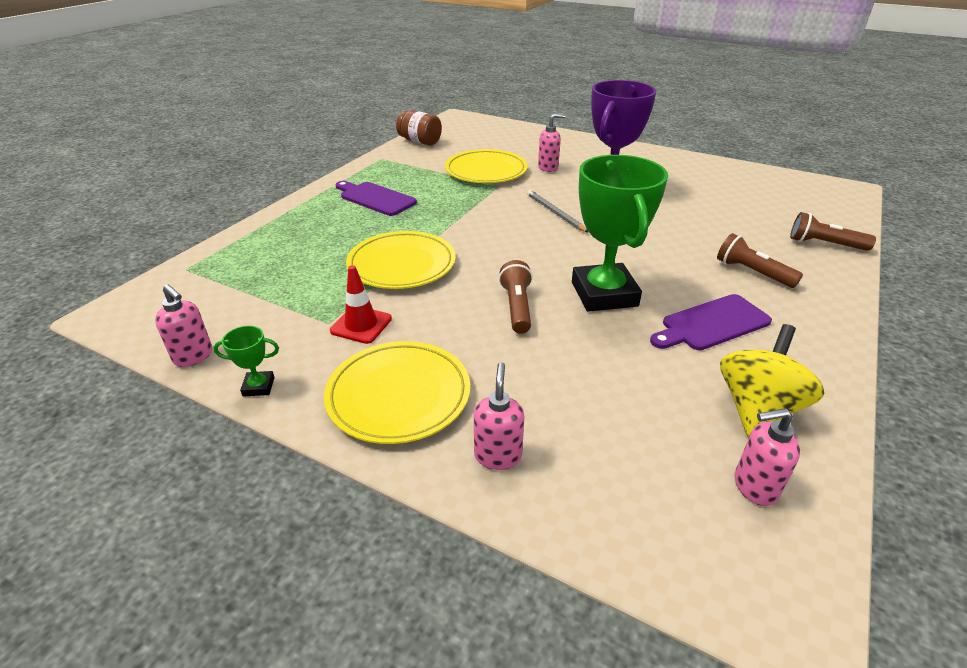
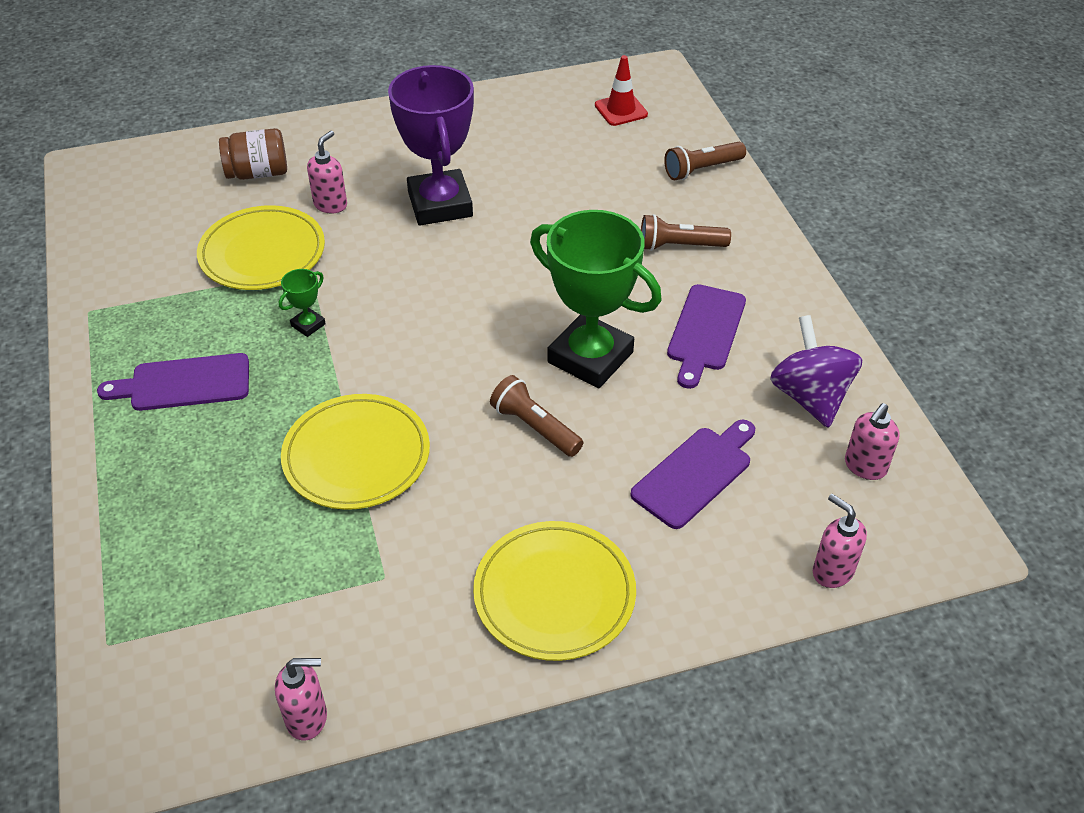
camera: 45 degrees left, 10 degrees up
green trophy [213,326,279,397] -> green trophy moved to [279,269,326,337]
red traffic cone [330,265,392,344] -> red traffic cone moved to [595,55,648,126]
brown jar [396,110,442,146] -> brown jar moved to [219,128,287,180]
pink soap dispenser [474,362,525,470] -> pink soap dispenser moved to [813,494,867,588]
grey pencil [527,190,588,232] -> none
yellow spinning top [720,324,824,437] -> purple spinning top [770,315,863,428]
none -> purple cutting board [630,419,755,529]

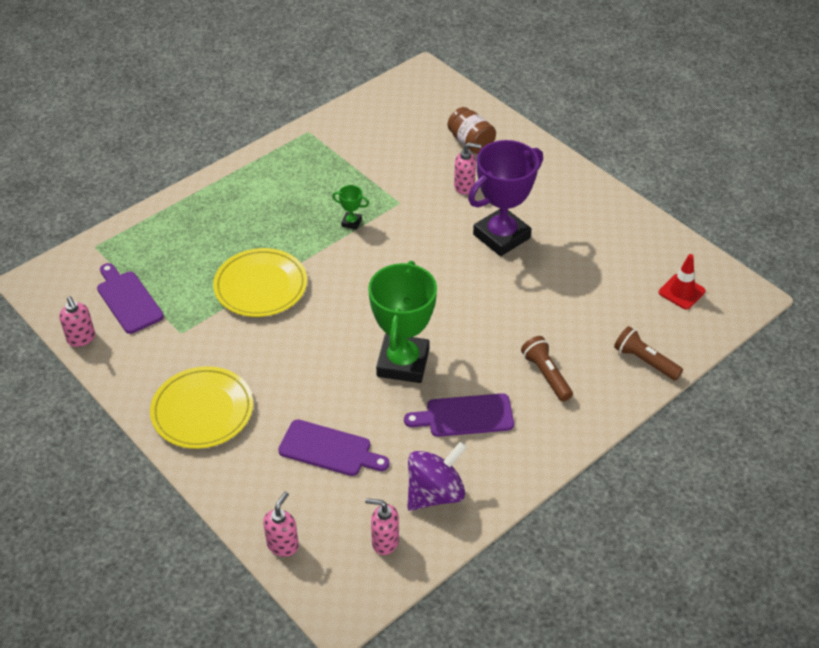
camera: 65 degrees right, 0 degrees up
purple cutting board [97,353,249,411] -> purple cutting board moved to [97,263,164,334]
yellow plate [197,205,325,290] -> none
brown flashlight [490,375,583,457] -> none

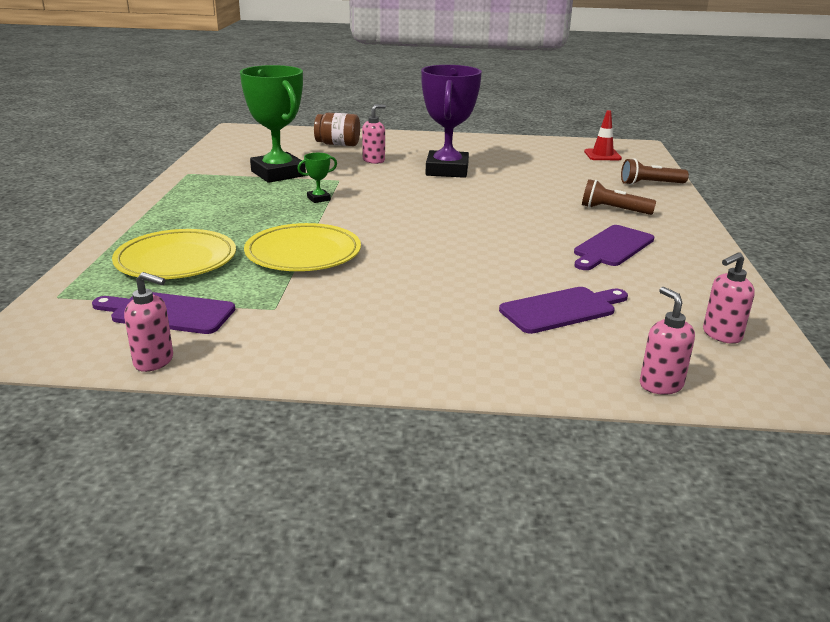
camera: 45 degrees left, 20 degrees down
yellow plate [150,366,253,449] -> yellow plate moved to [112,229,236,279]
green trophy [368,261,437,383] -> green trophy moved to [240,65,306,183]
purple spinning top [407,442,467,511] -> none

